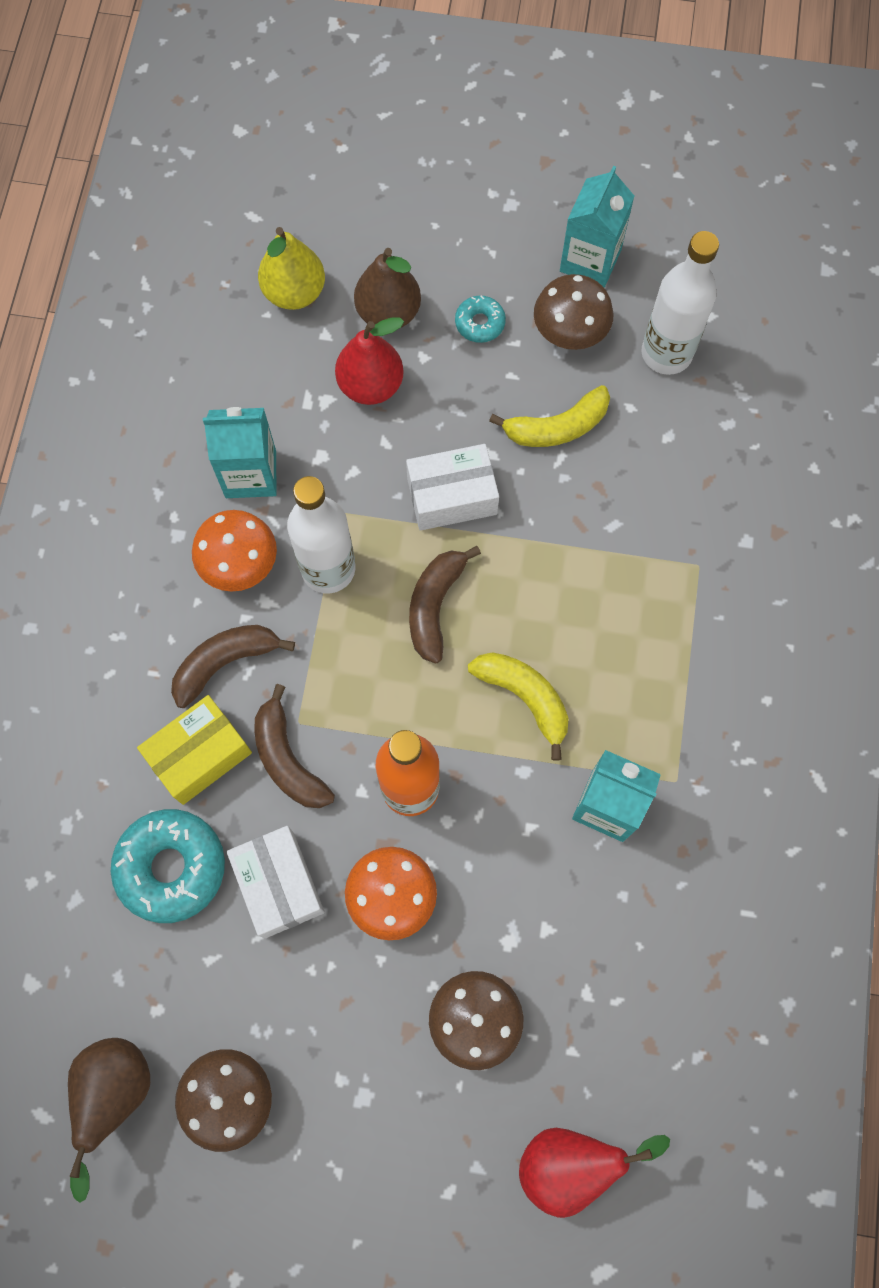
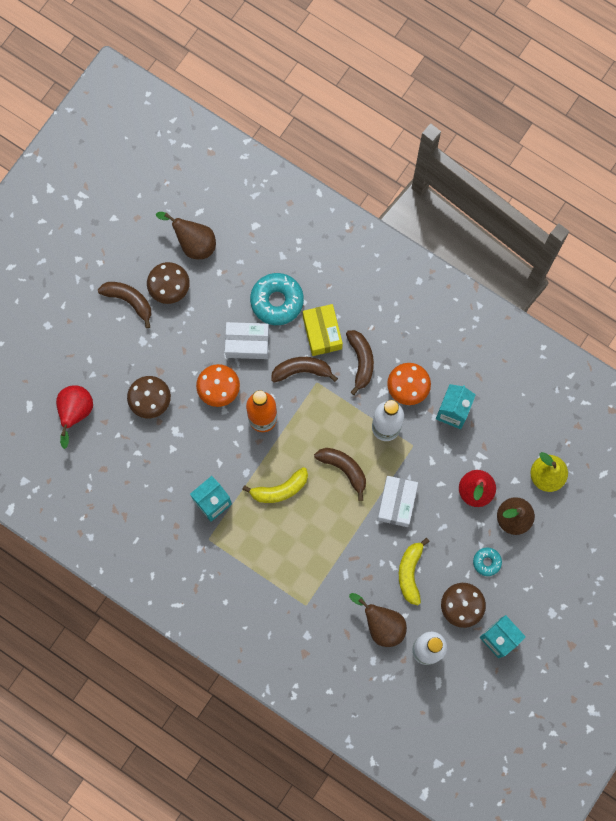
camera: 115 degrees right, 5 degrees up
none -> brown banana [98,282,152,328]
none -> brown pear [349,593,407,647]

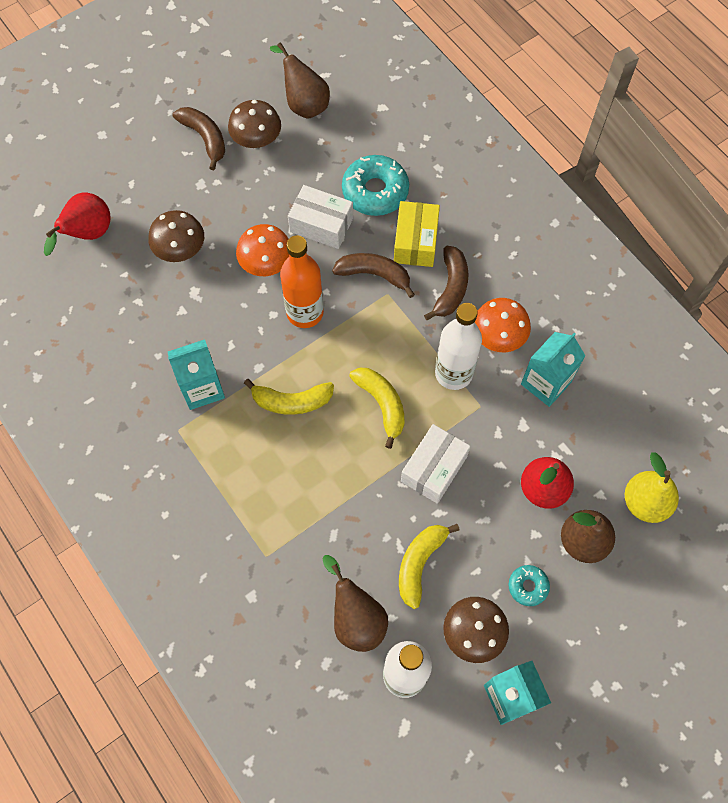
camera: 20 degrees right, 10 degrees down
brown banana [314,448,366,501] -> yellow banana [349,368,404,449]

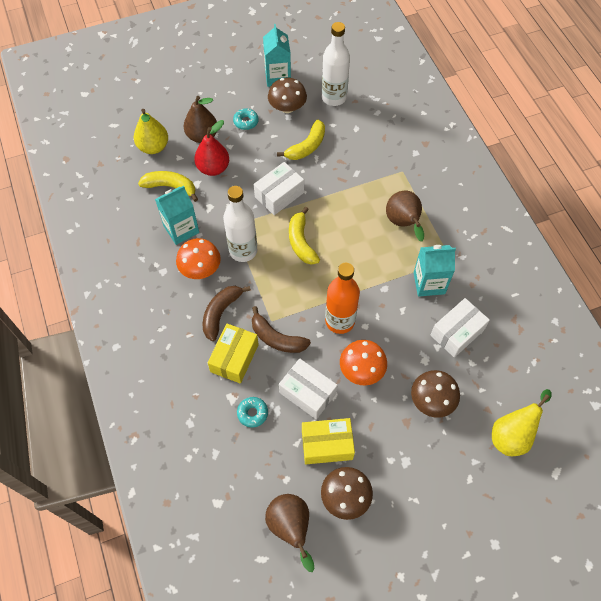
camera: 165 degrees left, 5 degrees down
red pear [44,192,111,256] -> yellow pear [492,389,552,456]
brown banana [173,107,225,170] -> none
yellow banana [244,379,334,415] -> yellow banana moved to [138,171,198,202]
brown pear [323,555,388,652] -> brown pear moved to [386,191,424,242]
turquoise donut [342,155,409,216] -> turquoise donut [237,397,268,428], size x0.52
none -> yellow box [302,418,355,464]
none -> white box [431,298,490,358]

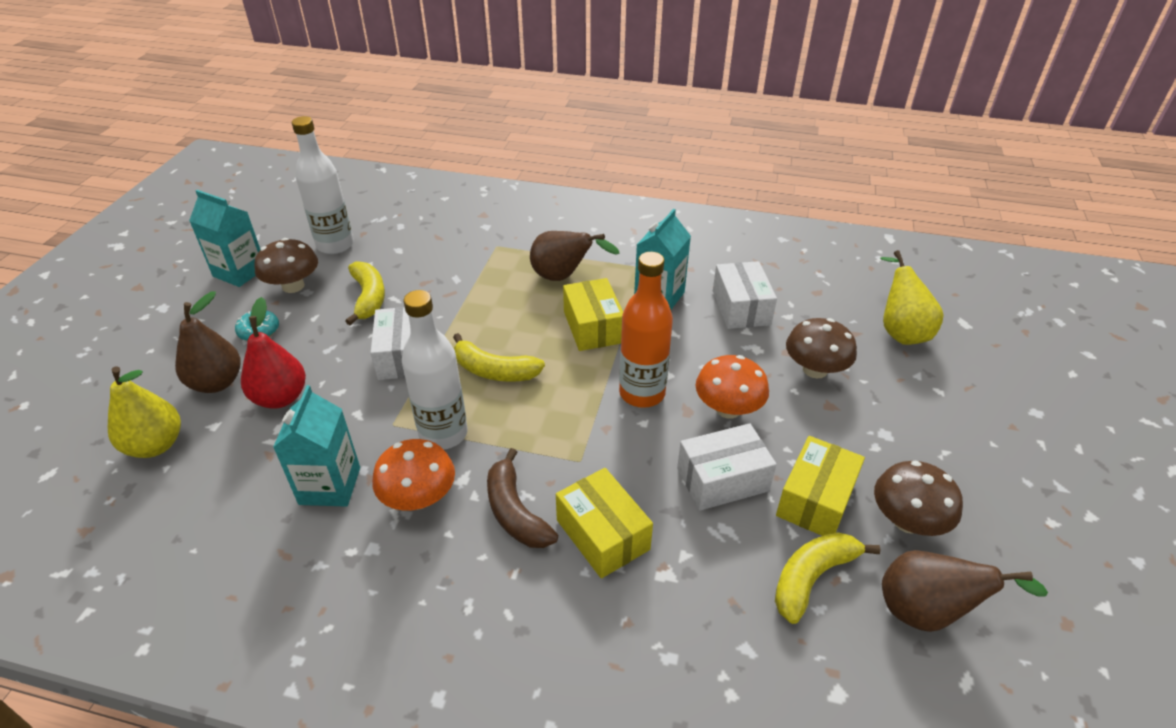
camera: 55 degrees left, 20 degrees down
yellow banana [138,171,198,202] -> yellow banana moved to [775,532,881,624]
turquoise donut [237,397,268,428] -> none
brown banana [252,306,311,353] -> none
none -> yellow box [563,278,623,351]

